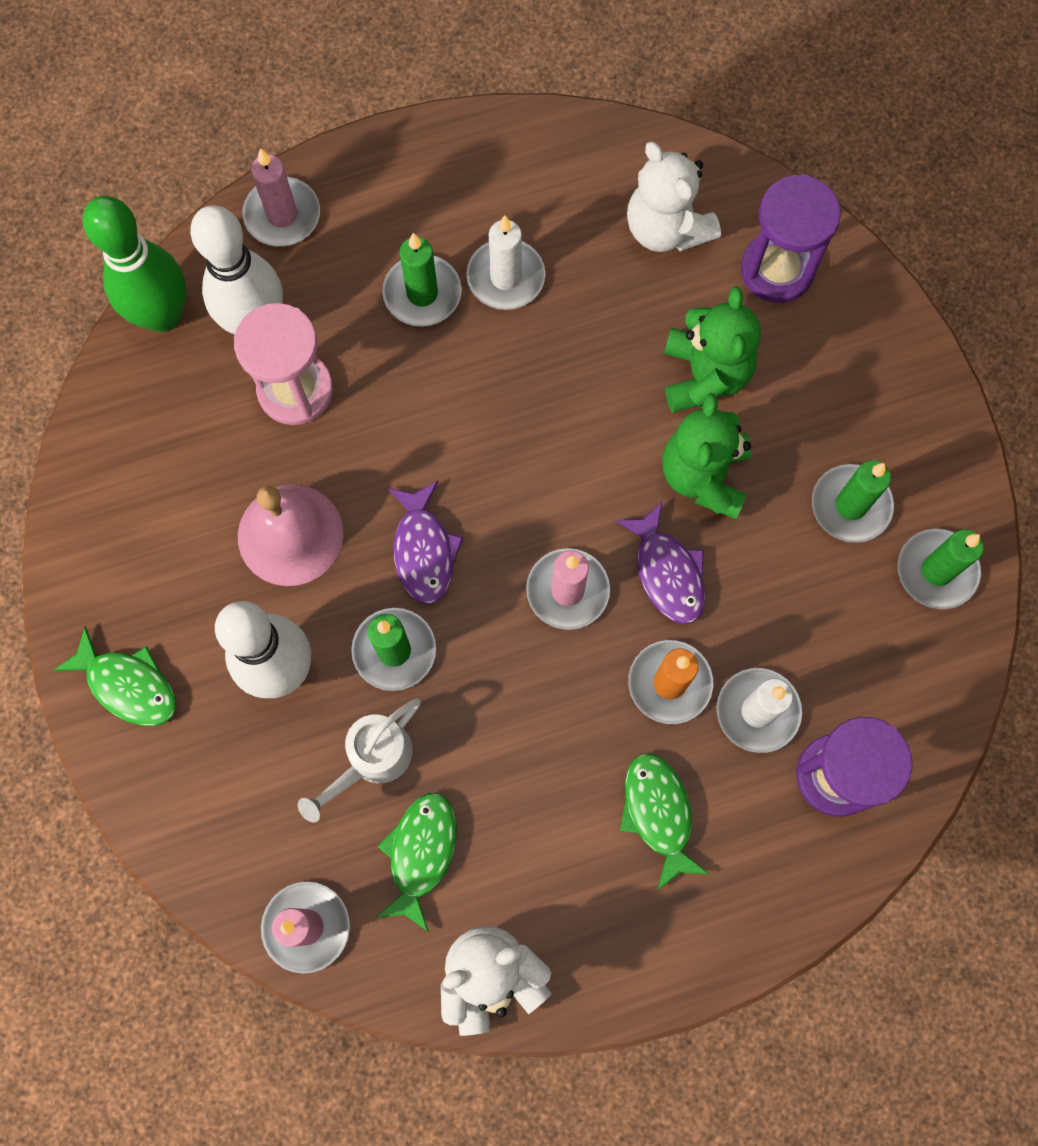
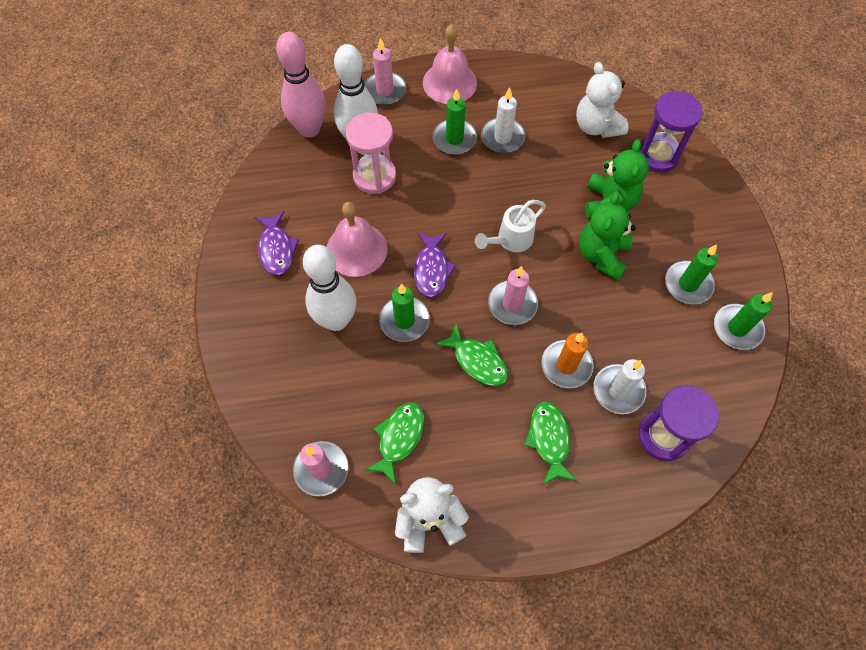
camera: 10 degrees right, 10 degrees down
green fish [53,627,177,726] -> green fish moved to [435,323,508,386]
green bowling pin [83,196,187,332] -> pink bowling pin [276,32,326,138]
white watering can [298,698,421,823] -> white watering can moved to [475,200,546,252]
purple fish [615,502,705,624] -> purple fish moved to [255,211,299,275]
none -> pink bell [423,24,477,104]

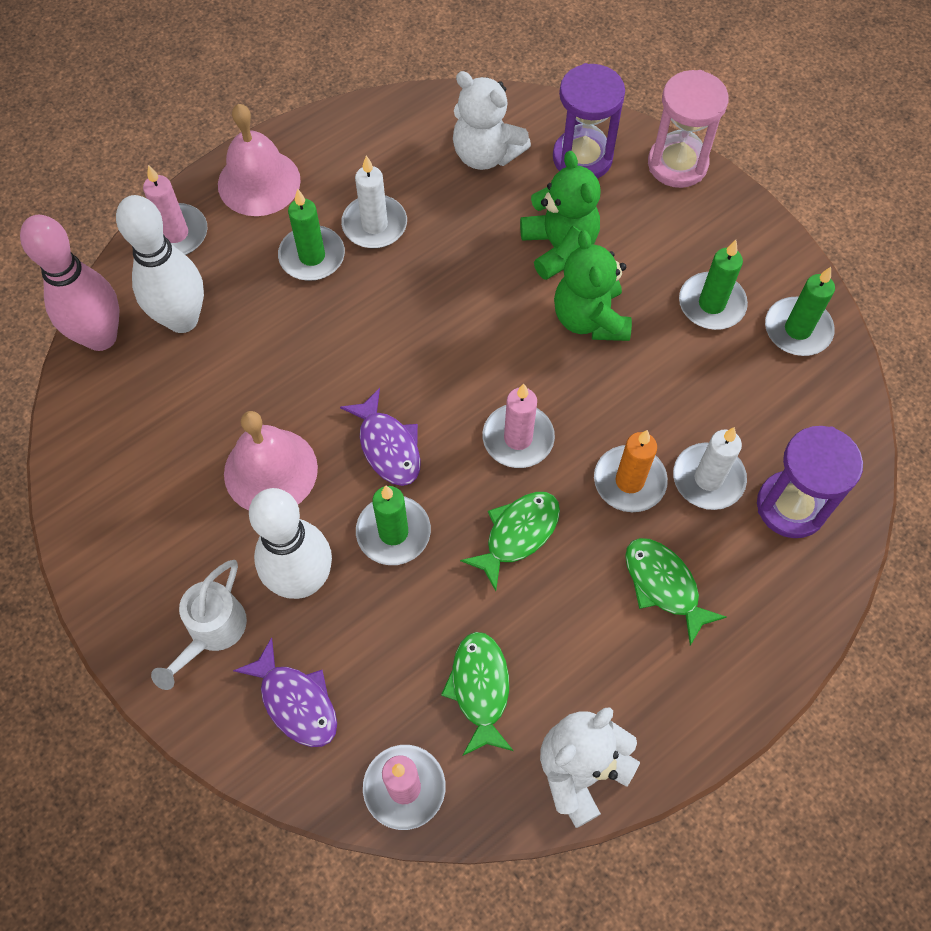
camera: 30 degrees left, 0 degrees up
purple fish [255,211,299,275] -> purple fish moved to [233,637,337,747]
pink hourglass [346,112,396,194] -> pink hourglass moved to [648,70,729,188]
green fish [435,323,508,386] -> green fish turned 60 degrees counterclockwise [460,492,560,591]
white watering can [475,200,546,252] -> white watering can moved to [151,560,247,690]

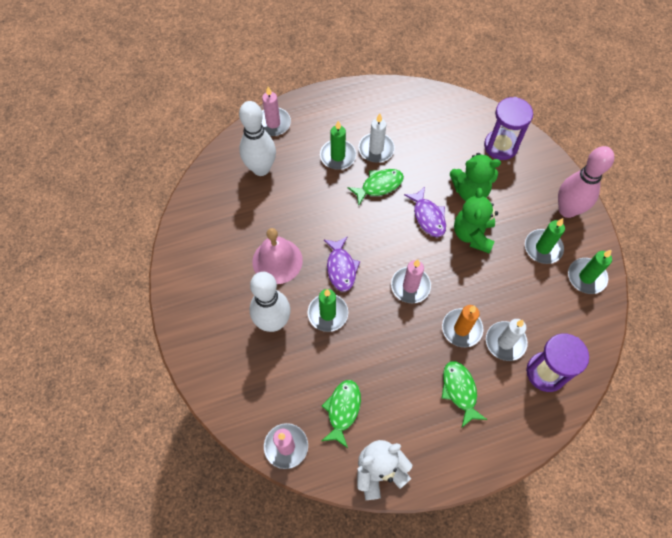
camera: 20 degrees right, 0 degrees up
pink bowling pin [20,215,120,351] -> pink bowling pin moved to [558,146,614,218]
white watering can [151,560,247,690] -> none
pink bell [218,104,301,216] -> none
purple fish [233,637,337,747] -> purple fish moved to [404,187,446,237]
white teddy bear [453,71,531,170] -> none
green fish [460,492,560,591] -> green fish moved to [348,169,404,205]
green teddy bear [520,151,601,280] -> green teddy bear turned 90 degrees clockwise [450,153,501,201]
pink hourglass [648,70,729,188] -> none

